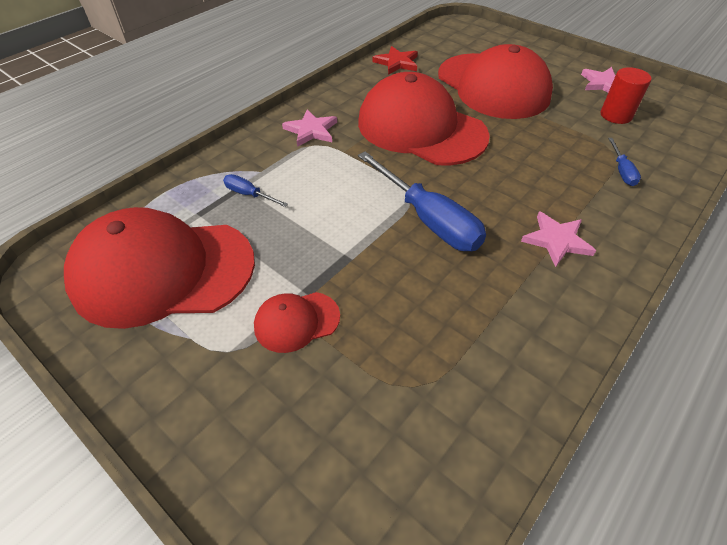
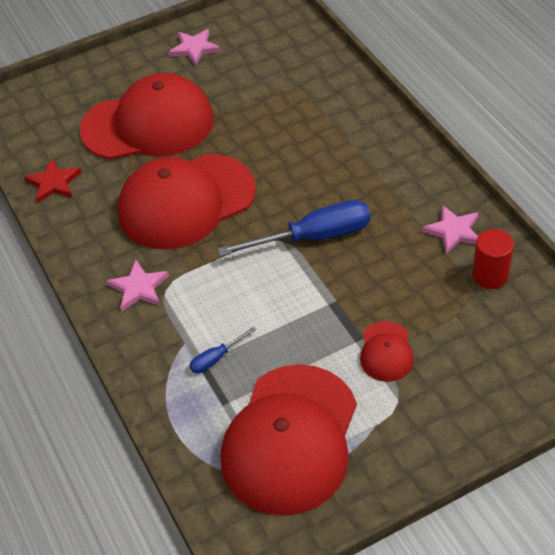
camera: 65 degrees left, 0 degrees up
pink star [521,211,596,267] -> pink star moved to [422,205,479,254]
red cylinder [600,67,651,124] -> red cylinder moved to [472,229,514,289]
blue screwdriver [608,138,641,186] -> none

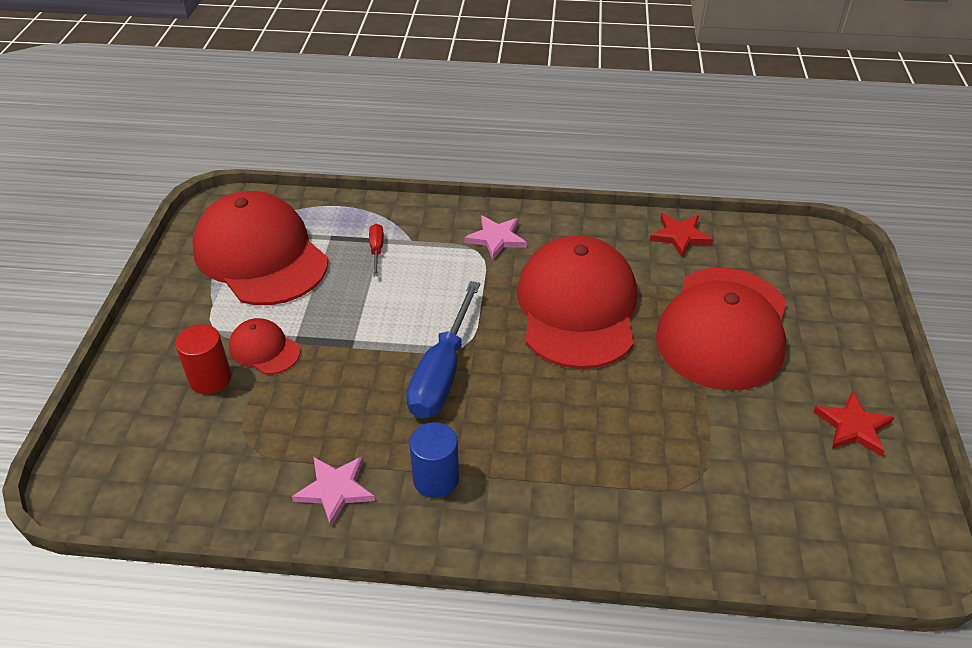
camera: 120 degrees right, 5 degrees down
pink star [169,29,221,66] -> red star [813,391,894,456]
blue screwdriver [189,327,256,373] -> red screwdriver [369,224,384,276]
red cylinder [472,229,514,289] -> red cylinder moved to [175,324,231,394]
none -> blue cylinder [409,422,459,498]

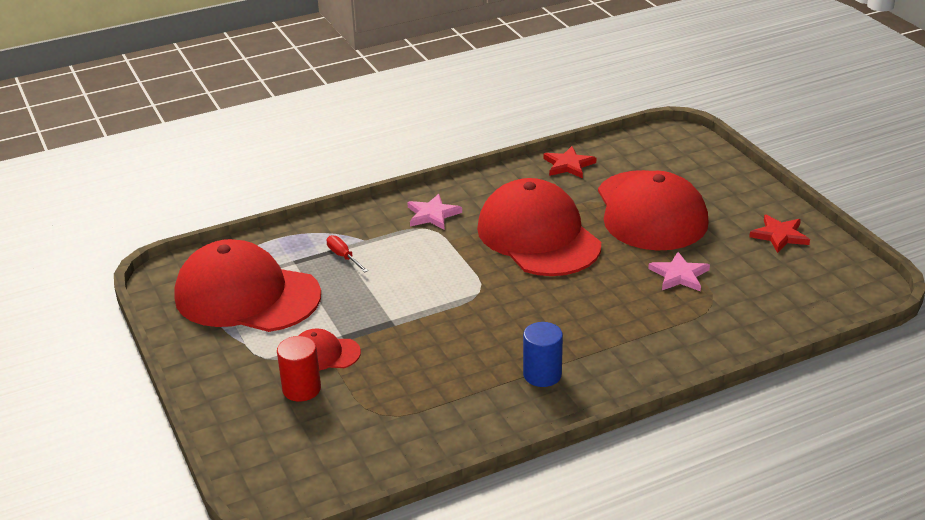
camera: 30 degrees left, 10 degrees down
pink star [292,456,375,526] -> pink star moved to [648,252,710,291]
blue screwdriver [406,281,480,419] -> none

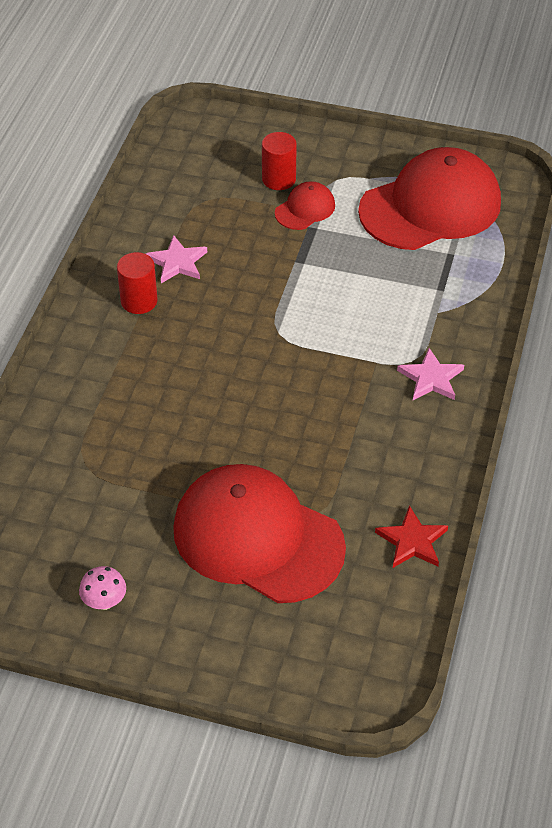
camera: 130 degrees right, 15 degrees up
red screwdriver [326,235,368,272] -> none
red cap [477,178,601,276] -> none
blue cylinder [523,322,563,387] -> red cylinder [117,252,158,314]
pink star [648,252,710,291] -> pink star moved to [146,235,207,283]
red star [749,215,810,253] -> pink mushroom [79,566,126,610]

